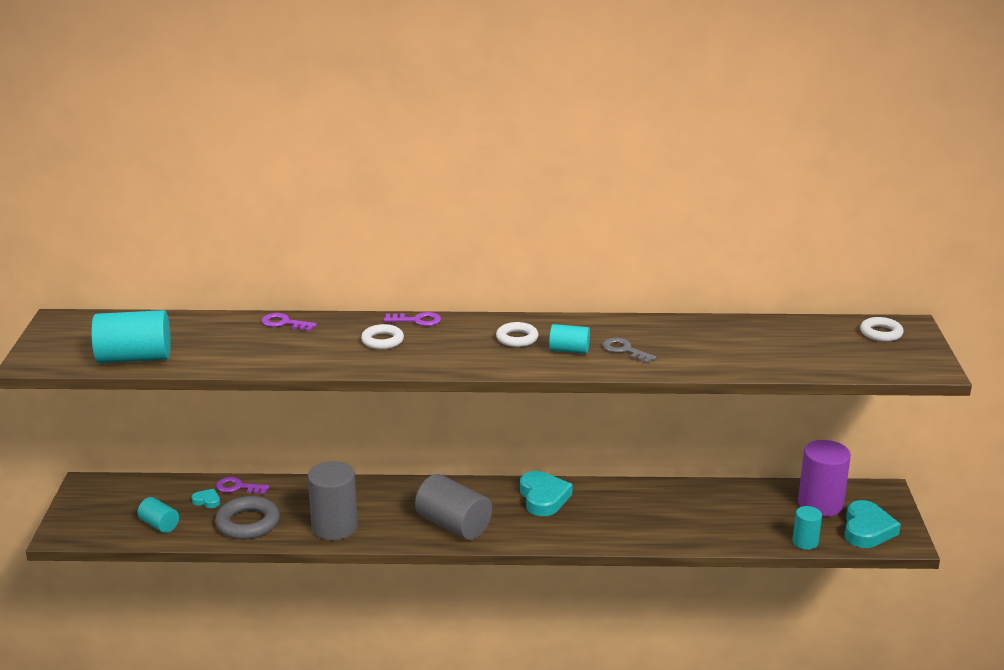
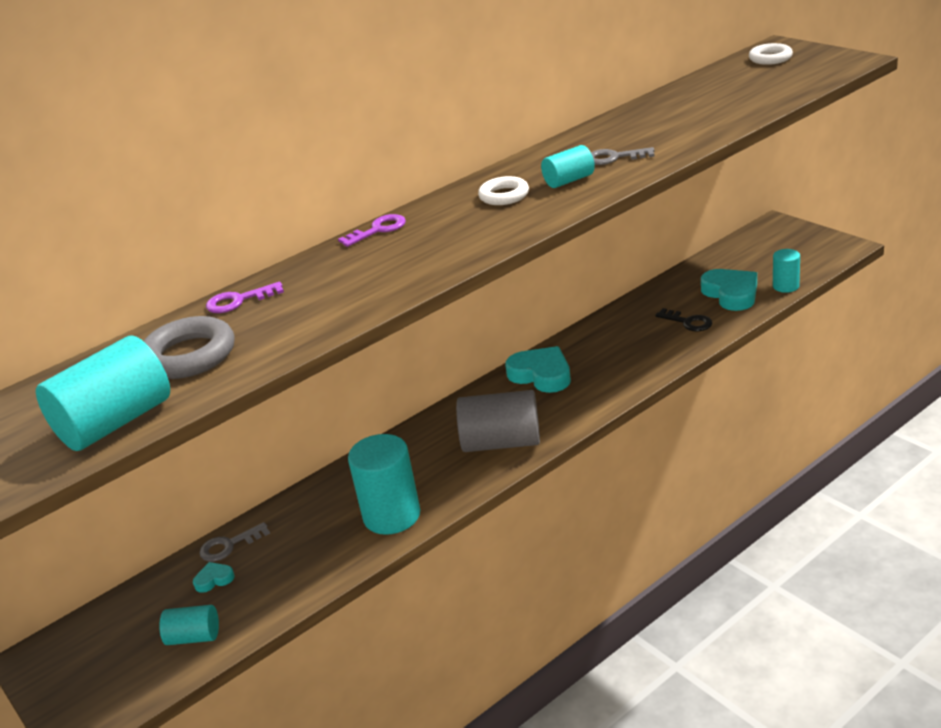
camera: 35 degrees left, 5 degrees up
grey ring [215,496,280,540] -> grey ring moved to [144,316,234,379]
purple key [216,477,269,494] -> grey key [199,522,270,562]
grey cylinder [308,461,358,540] -> turquoise cylinder [348,434,421,535]
white ring [361,324,404,349] -> none
purple cylinder [798,440,851,517] -> none
turquoise heart [845,500,901,548] -> turquoise heart moved to [701,269,757,311]
none -> black key [655,308,712,331]

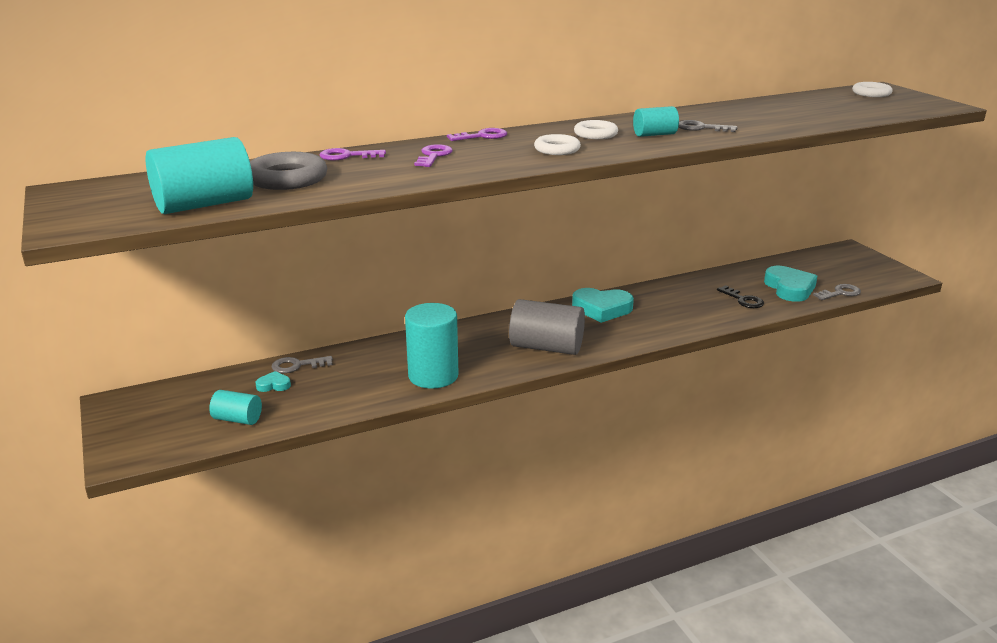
camera: 10 degrees right, 5 degrees down
turquoise heart [505,346,571,393] -> turquoise heart turned 135 degrees clockwise [572,288,634,323]
turquoise cylinder [773,249,800,293] -> grey key [813,284,861,300]
none -> purple key [414,144,453,167]
none -> white ring [534,134,581,155]

